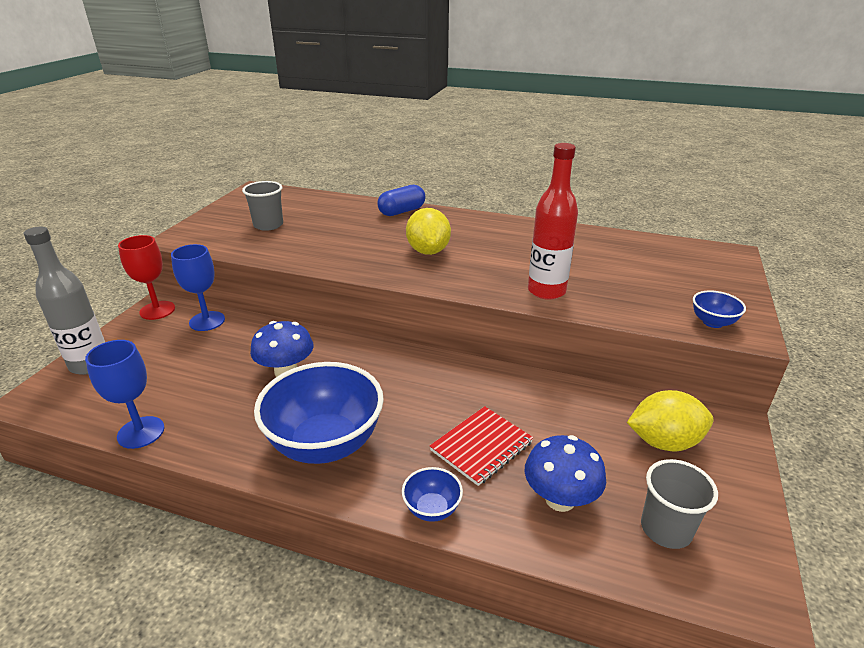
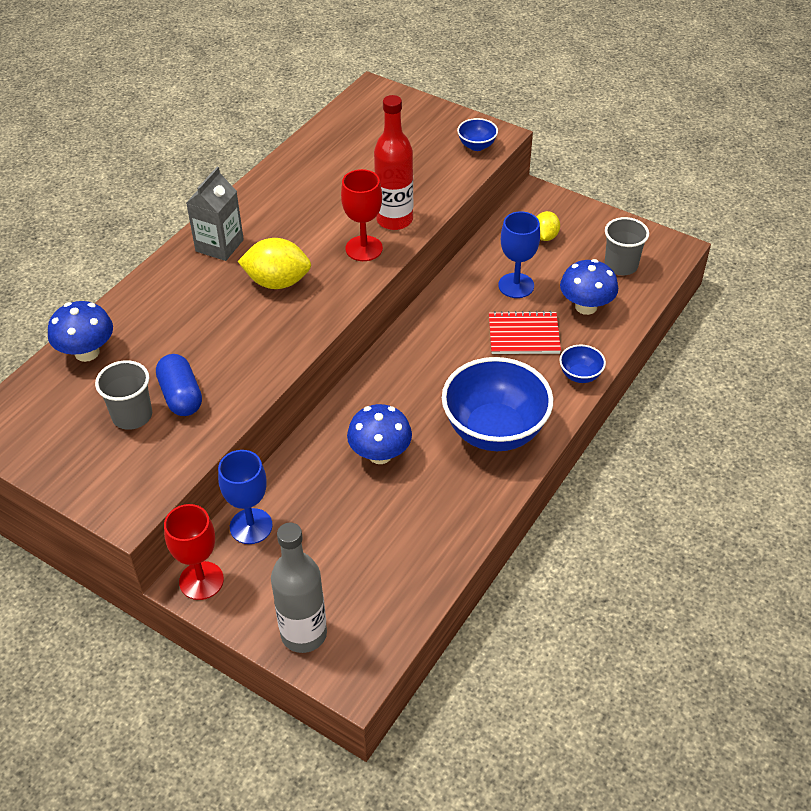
camera: 75 degrees left, 15 degrees up
blue goblet [85,340,164,449] -> blue goblet moved to [498,211,540,298]
blue capsule [377,185,425,216] -> blue capsule moved to [156,354,202,416]
red notebook [430,406,533,486] -> red notebook turned 60 degrees counterclockwise [489,311,561,354]
yellow lemon [627,390,714,452] -> yellow lemon [537,211,560,241], size x0.60
none -> blue mushroom [48,301,113,362]
none -> grey carton [186,167,244,261]
none -> red goblet [341,169,383,261]

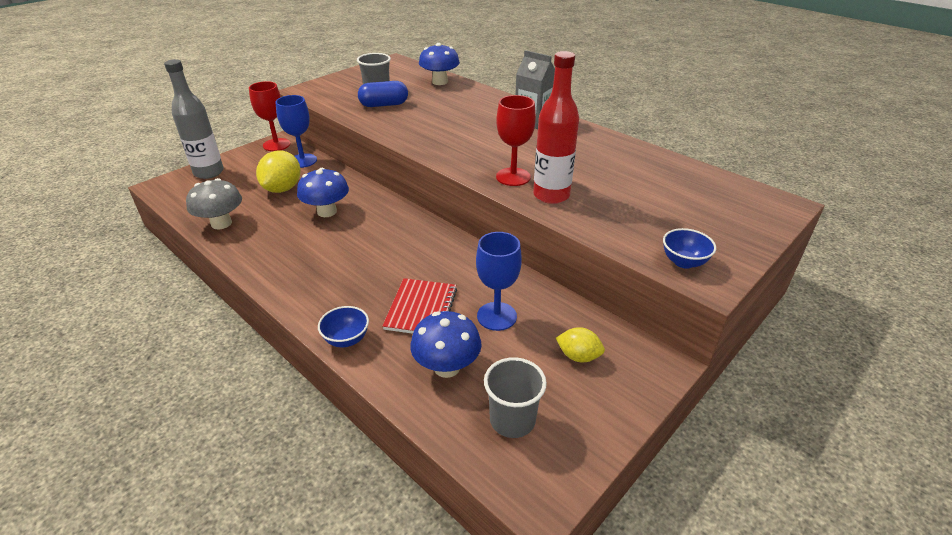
camera: 100 degrees right, 10 degrees down
yellow lemon [237,238,311,289] -> yellow lemon moved to [256,151,301,193]
blue bowl [442,357,553,451] -> none
none -> grey mushroom [186,178,242,229]

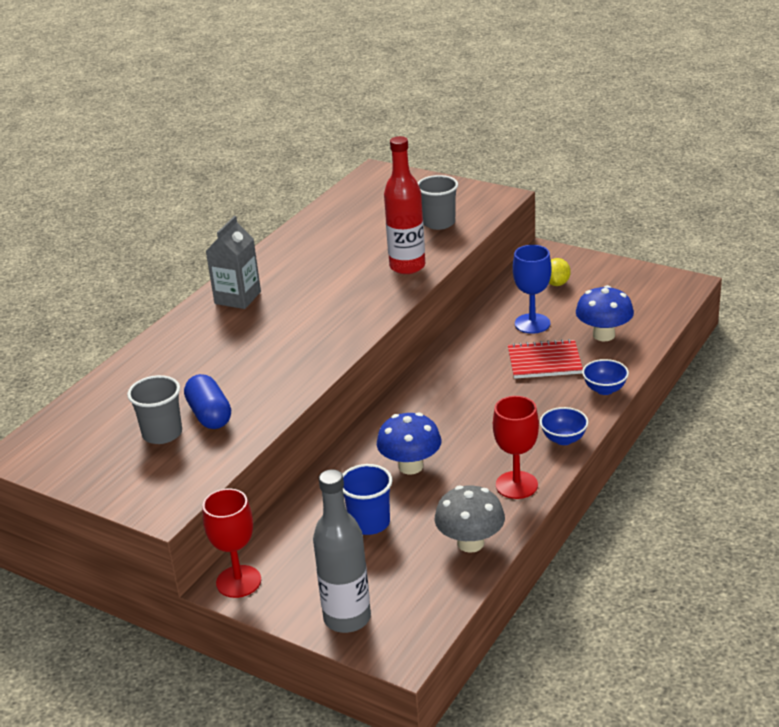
camera: 100 degrees left, 5 degrees down
yellow lemon [256,151,301,193] -> blue cup [342,464,393,535]
blue goblet [275,95,317,168] -> none
blue mushroom [419,43,460,85] -> none
grey cup [484,357,547,438] -> grey cup moved to [418,175,458,230]
red goblet [496,95,536,186] -> red goblet moved to [493,396,539,499]
blue bowl [663,228,716,269] -> blue bowl moved to [540,407,588,445]

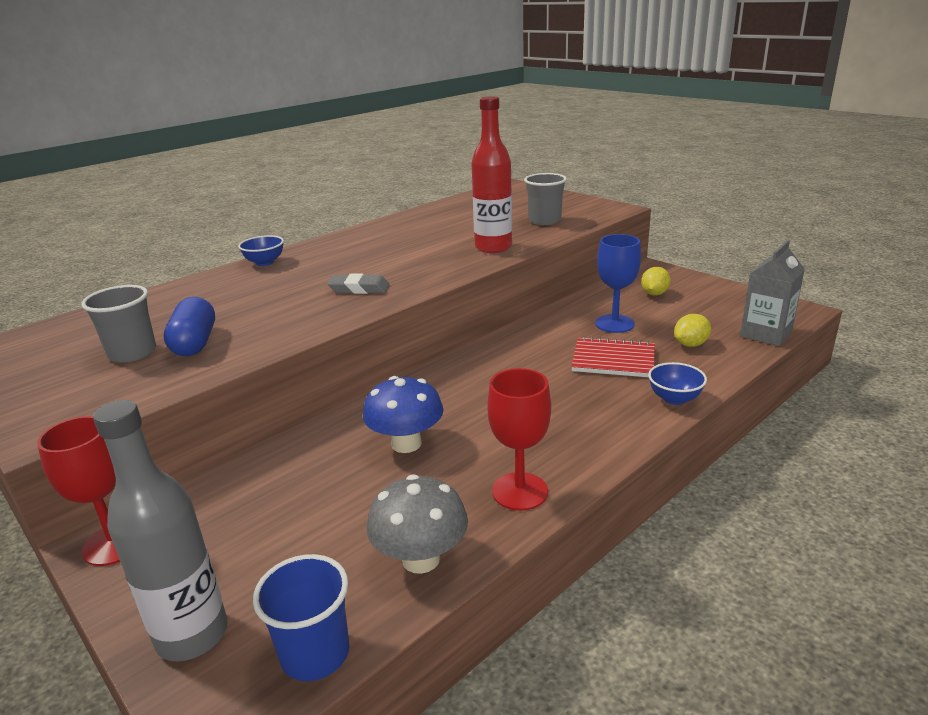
camera: 15 degrees right, 5 degrees down
grey carton [206,216,261,309] -> grey carton moved to [740,240,805,346]
blue cup [342,464,393,535] -> blue cup moved to [253,554,350,681]
blue bowl [540,407,588,445] -> blue bowl moved to [238,235,284,266]
blue mushroom [576,285,634,341] -> yellow lemon [674,314,711,347]
none -> grey eraser [327,274,390,294]

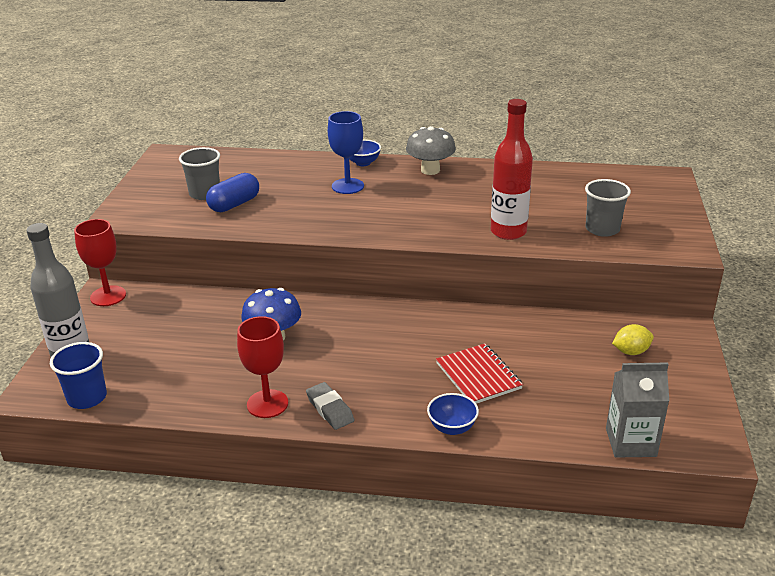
camera: 50 degrees right, 5 degrees up
grey eraser [327,274,390,294] -> grey eraser moved to [306,382,354,430]
grey mushroom [367,474,468,574] -> grey mushroom moved to [406,126,456,175]
blue goblet [595,234,641,333] -> blue goblet moved to [328,111,364,194]
yellow lemon [674,314,711,347] -> none

